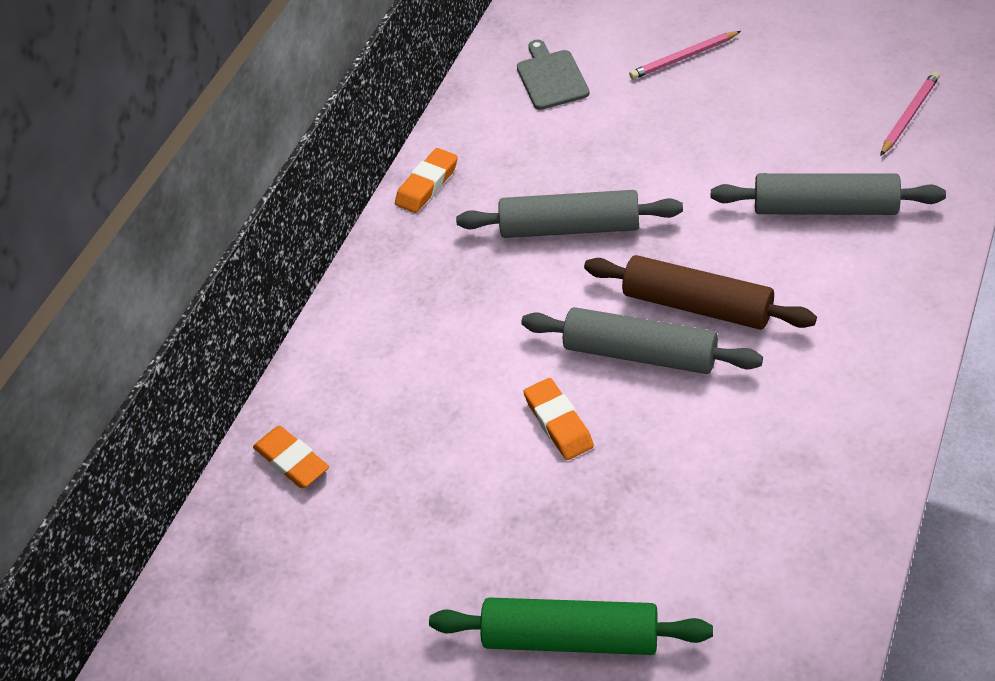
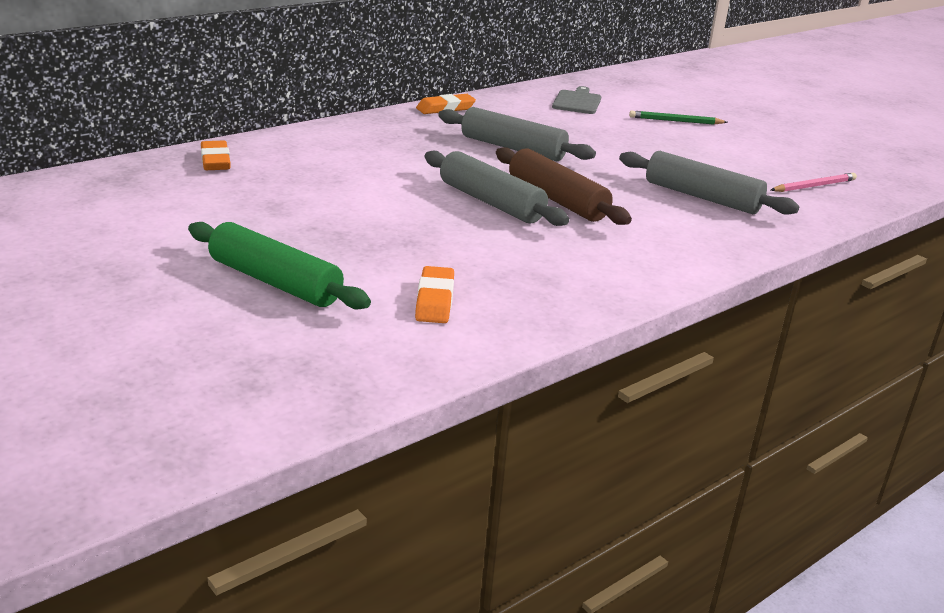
camera: 20 degrees right, 20 degrees down
orange eraser [523,378,594,460] -> orange eraser moved to [415,266,454,323]
pink pencil [629,31,741,80] -> green pencil [629,110,728,125]

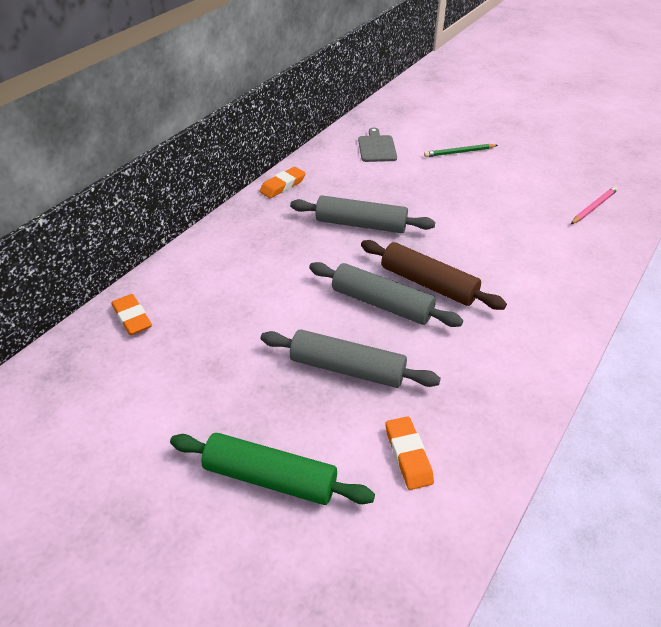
camera: 15 degrees left, 15 degrees up
grey rolling pin [619,151,799,215] -> grey rolling pin moved to [261,329,441,388]

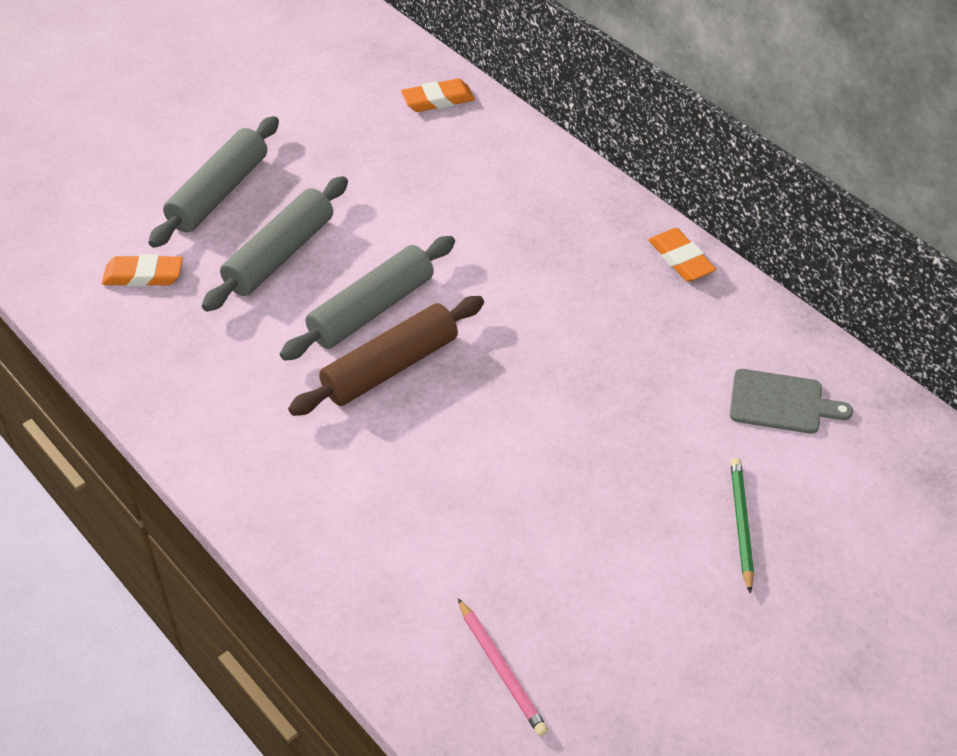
camera: 105 degrees right, 5 degrees up
green rolling pin [170,433,375,505] -> none
grey rolling pin [290,195,435,233] -> grey rolling pin moved to [148,116,279,248]

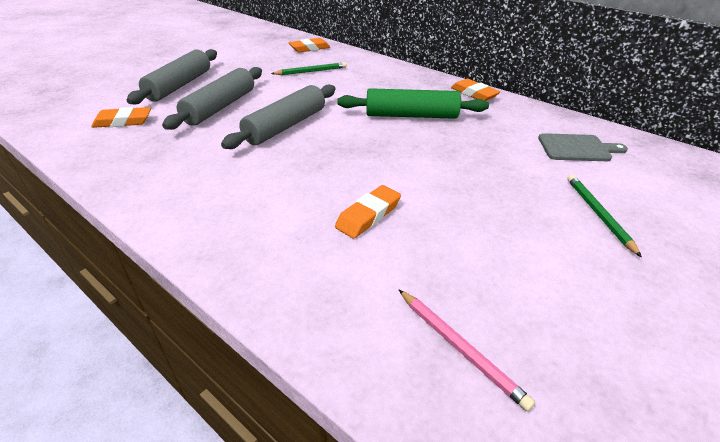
camera: 10 degrees left, 10 degrees down
brown rolling pin [288,296,484,416] -> none
none -> green pencil [271,62,347,75]
none -> orange eraser [335,185,401,239]
none -> green rolling pin [338,88,489,119]

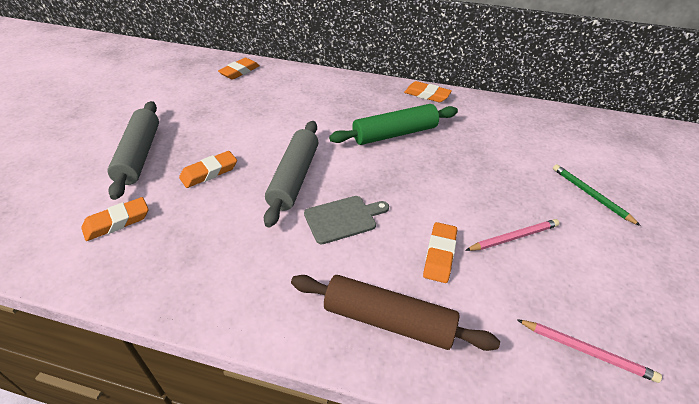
camera: 25 degrees left, 5 degrees up
grey rolling pin [162,67,262,130] -> orange eraser [179,151,237,188]
green pencil [271,62,347,75] -> none
grey cutting board [538,133,628,161] -> grey cutting board moved to [304,196,389,244]
none -> brown rolling pin [291,275,500,351]
none -> pink pencil [465,219,559,251]

